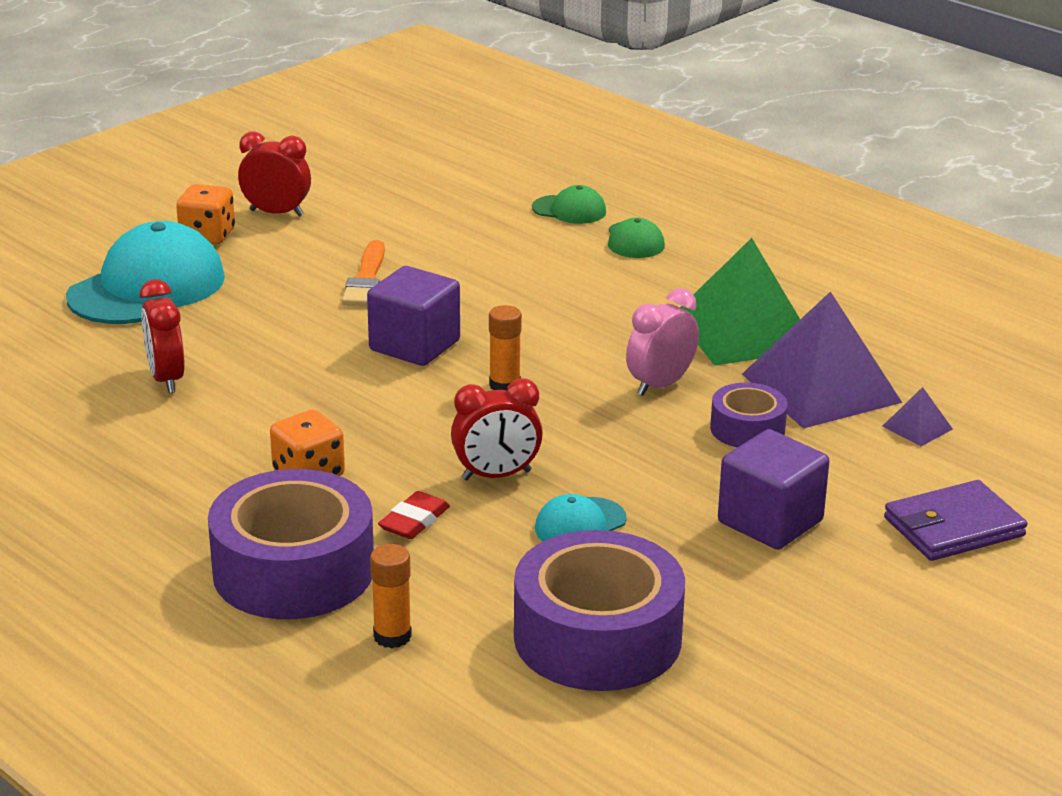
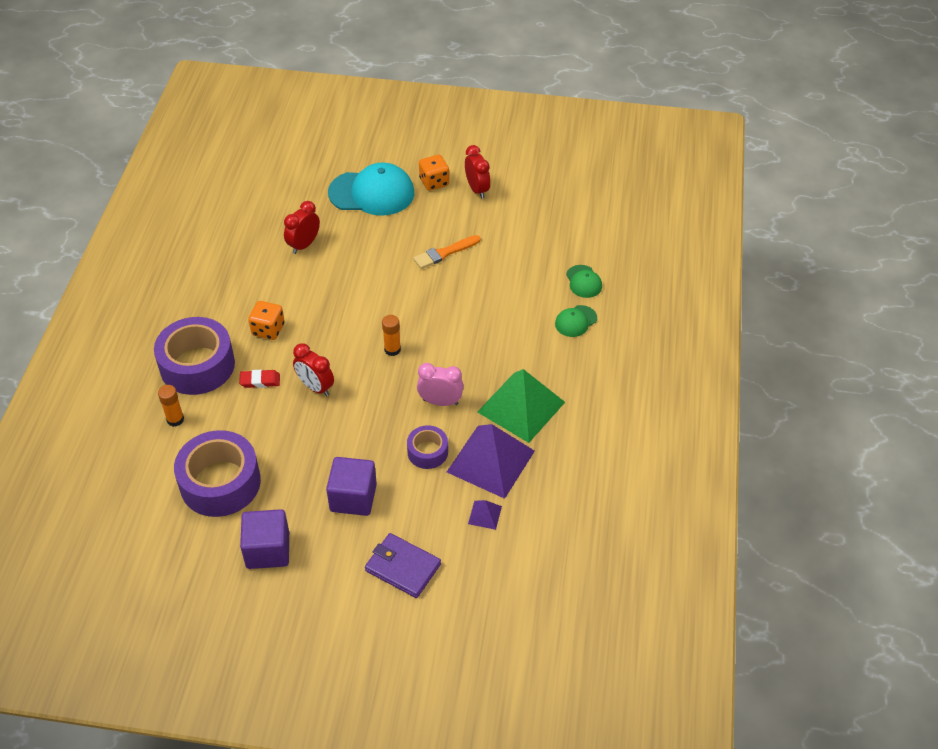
camera: 55 degrees right, 20 degrees up
purple cube [367,266,460,366] -> purple cube moved to [240,509,289,569]
turquoise cap [535,494,627,541] -> none

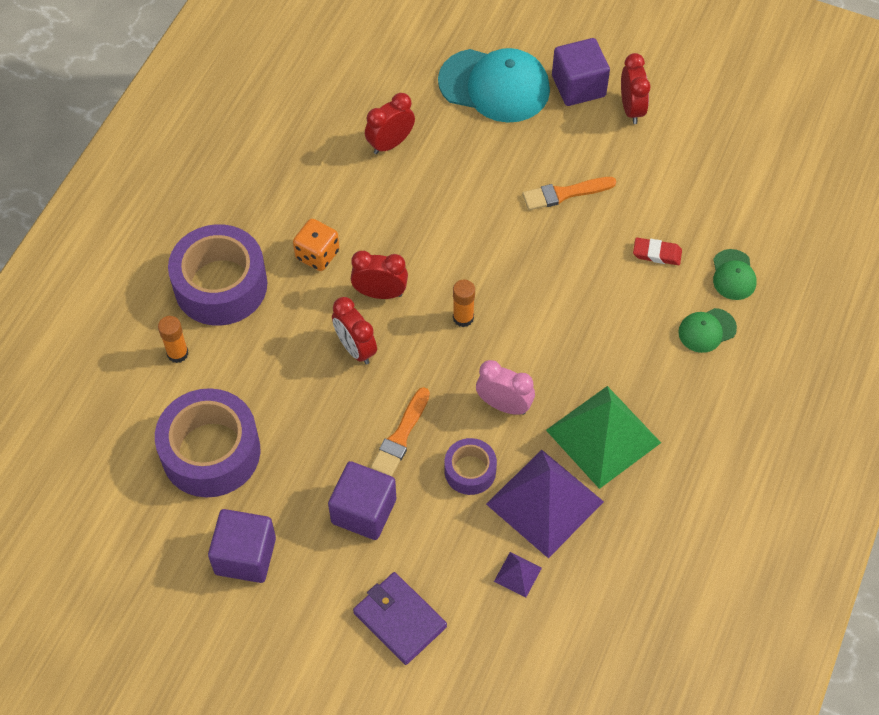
camera: 15 degrees right, 10 degrees up
red eraser [239,370,280,388] -> red eraser moved to [633,238,682,265]
orange dice [419,155,449,191] -> purple cube [552,38,610,106]
none -> red clock [351,251,408,299]
none -> orange brush [370,387,430,476]

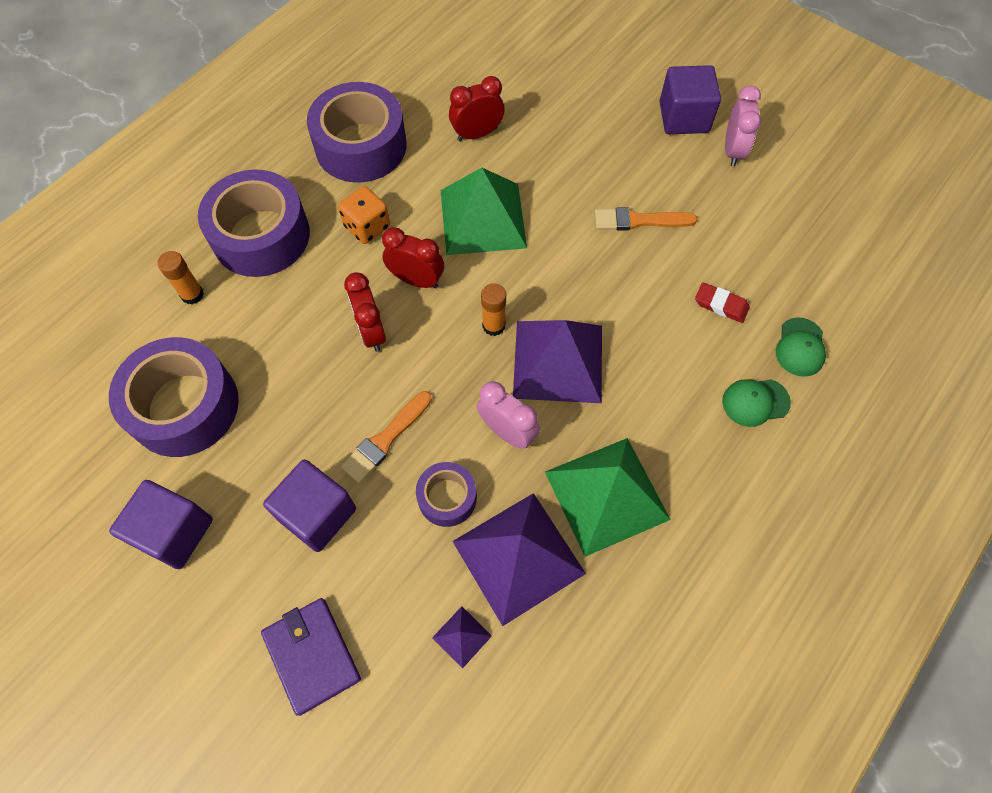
camera: 15 degrees right, 5 degrees up
turquoise cap [438,48,550,123] -> none
red clock [621,53,650,124] -> pink clock [725,86,761,166]
none -> purple tape [307,82,406,183]
none -> green pyramid [441,168,527,255]
none -> purple pyramid [513,320,602,403]

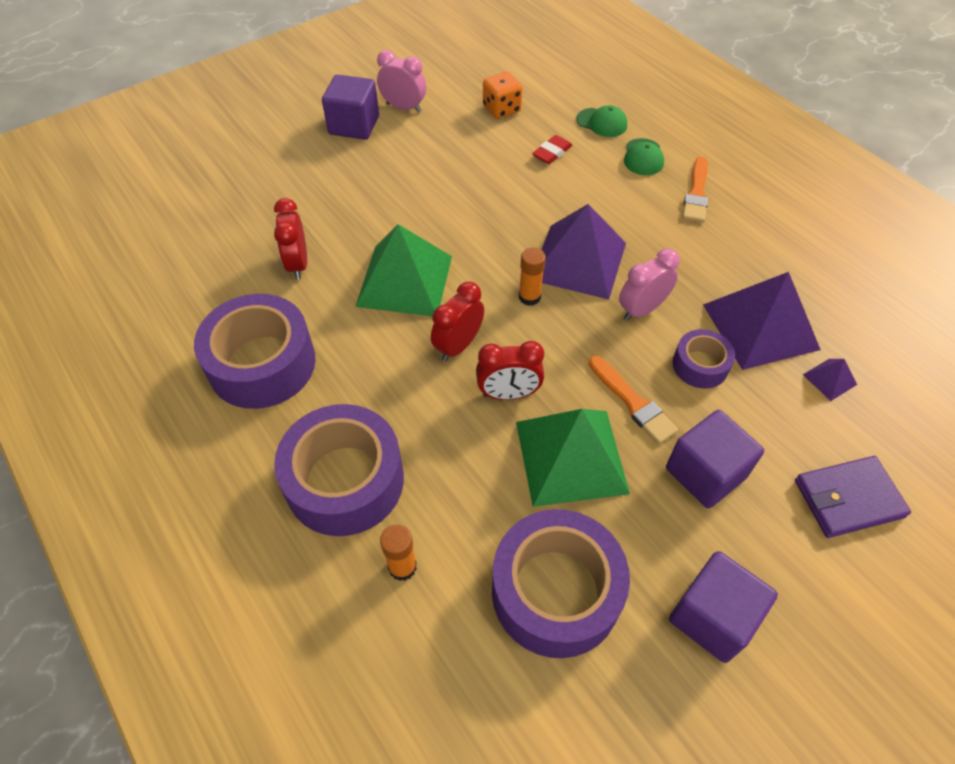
camera: 75 degrees left, 10 degrees down
orange dice [338,186,390,244] -> orange dice moved to [483,72,522,119]
green pyramid [545,438,671,557] -> green pyramid moved to [516,409,630,507]
orange brush [595,207,697,231] -> orange brush moved to [683,157,708,222]

